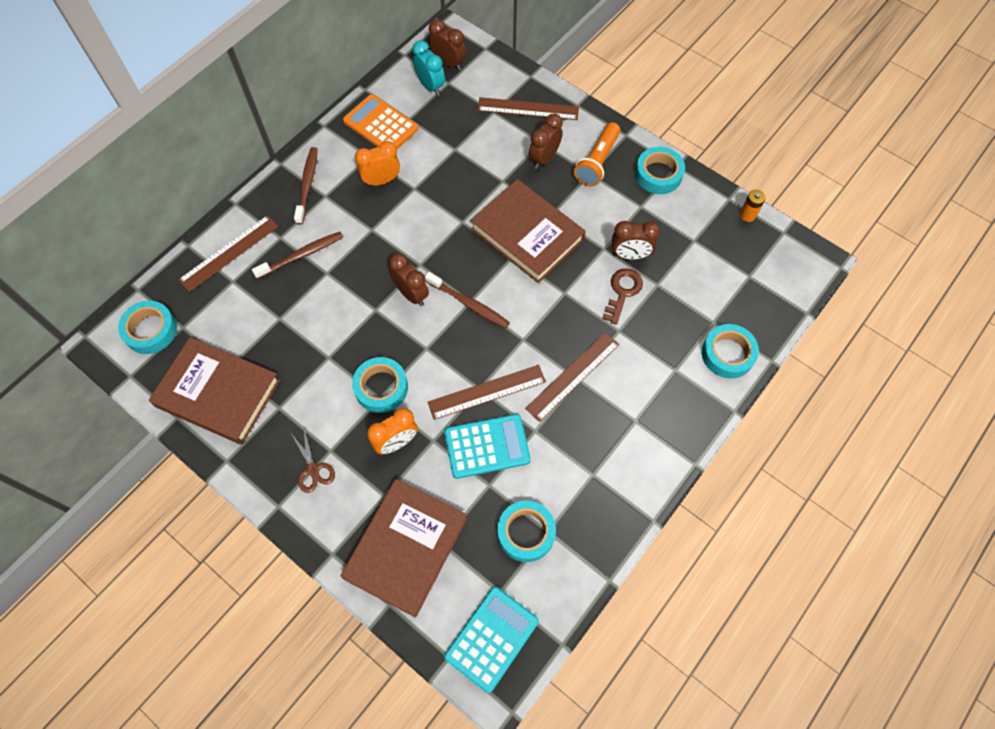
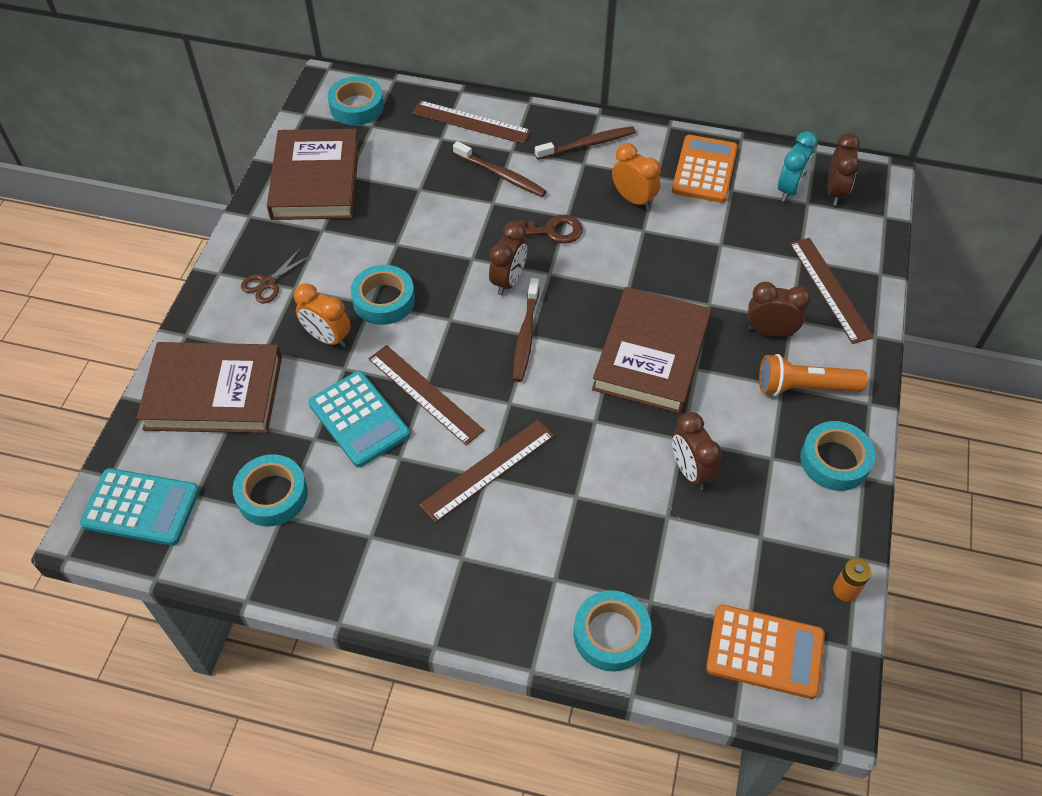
camera: 65 degrees right, 10 degrees down
brown ruler [525,332,619,422] -> brown ruler turned 60 degrees counterclockwise [420,420,554,523]
brown key [602,268,643,325] -> brown key moved to [508,215,583,244]
none -> orange calculator [706,604,825,699]

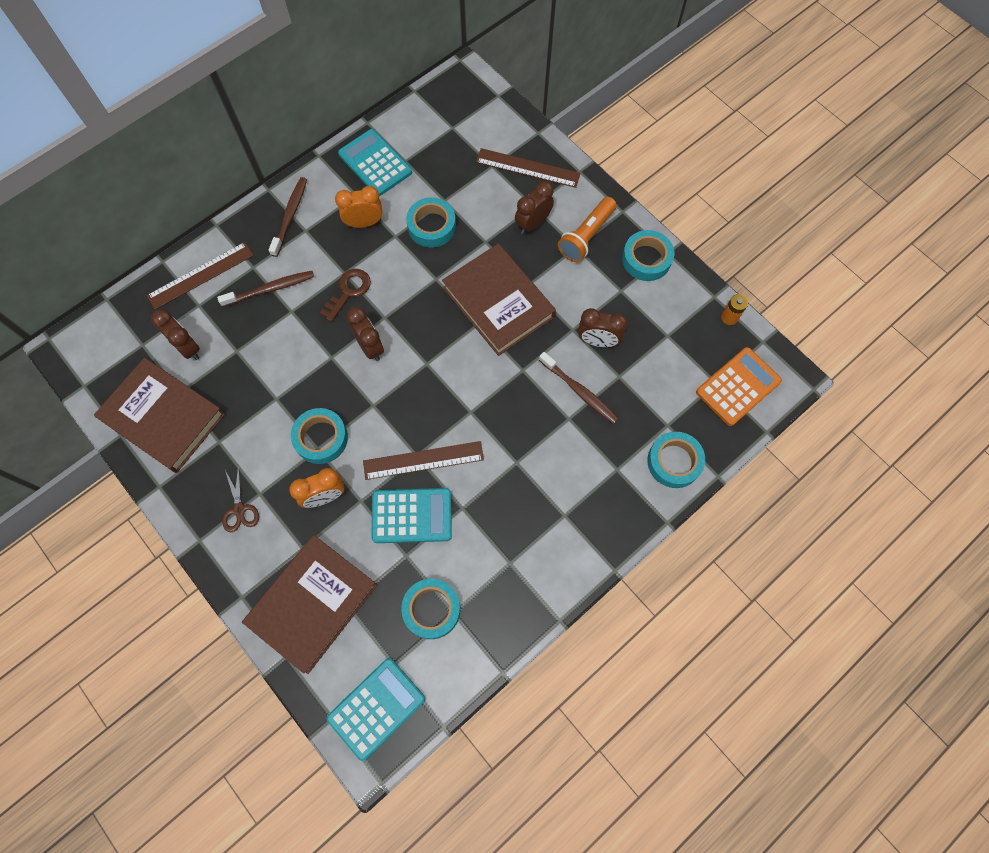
camera: 55 degrees left, 15 degrees up
turquoise tape [328,76,384,125] -> turquoise tape moved to [406,197,456,248]
brown ruler [420,420,554,523] -> none
brown toothbrush [513,278,540,382] -> brown toothbrush moved to [539,352,619,424]
orange calculator [672,135,738,203] -> turquoise calculator [338,129,412,196]
turquoise clock [778,131,818,202] -> none
brown clock [827,133,860,206] -> brown clock moved to [151,309,200,360]

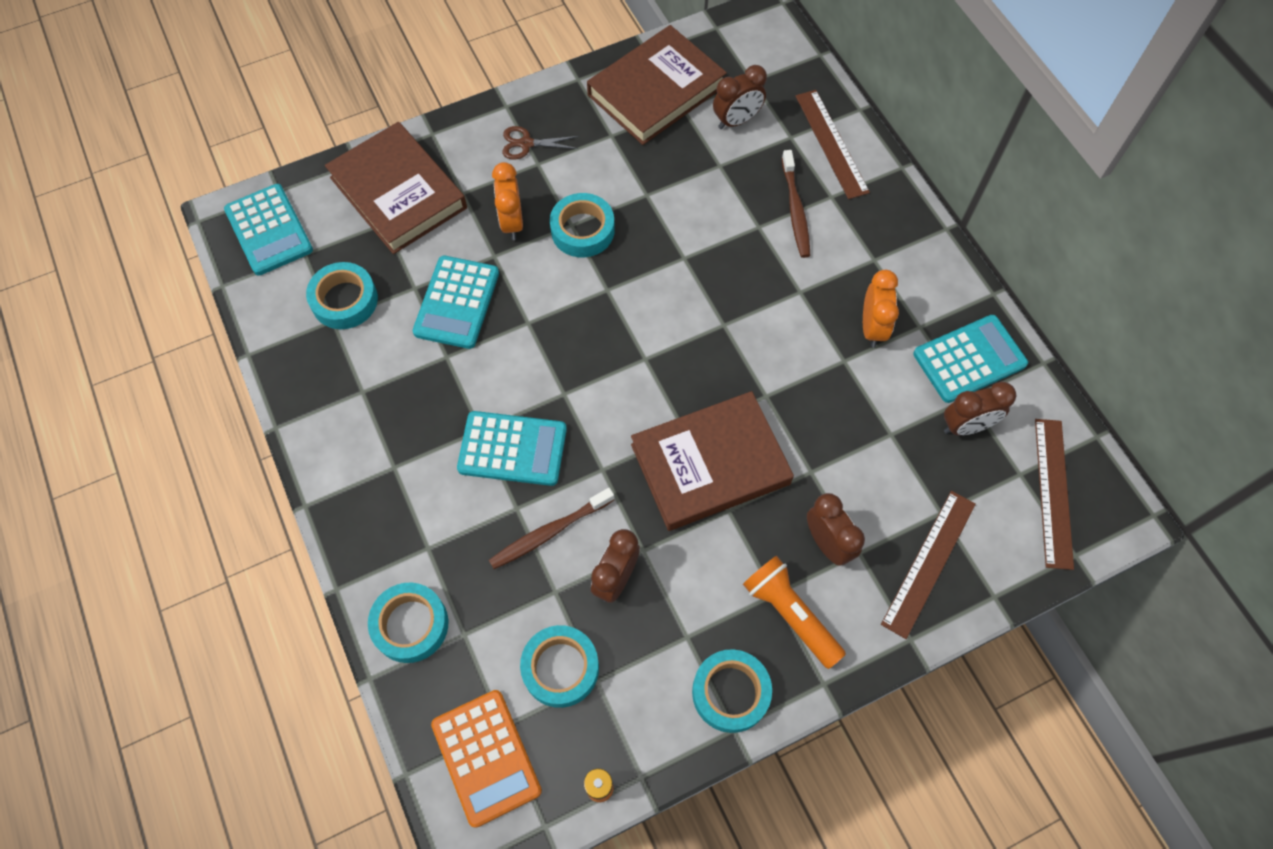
camera: 105 degrees right, 5 degrees down
brown toothbrush [269,177,307,257] -> none
brown key [320,269,371,322] -> none
brown clock [346,307,384,361] -> brown clock moved to [944,382,1016,435]
brown ruler [363,441,484,480] -> brown ruler moved to [1035,419,1074,570]
turquoise tape [406,197,456,248] -> turquoise tape moved to [520,625,599,708]
none -> turquoise calculator [457,411,567,486]

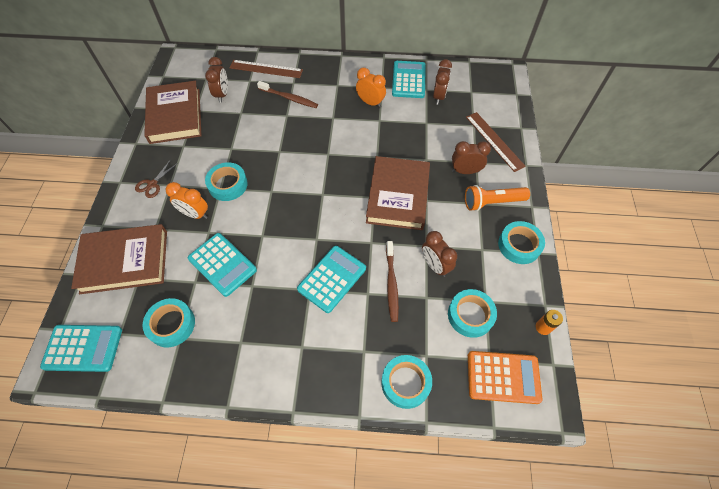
camera: 60 degrees left, 5 degrees down
brown ruler [1035,419,1074,570] -> none

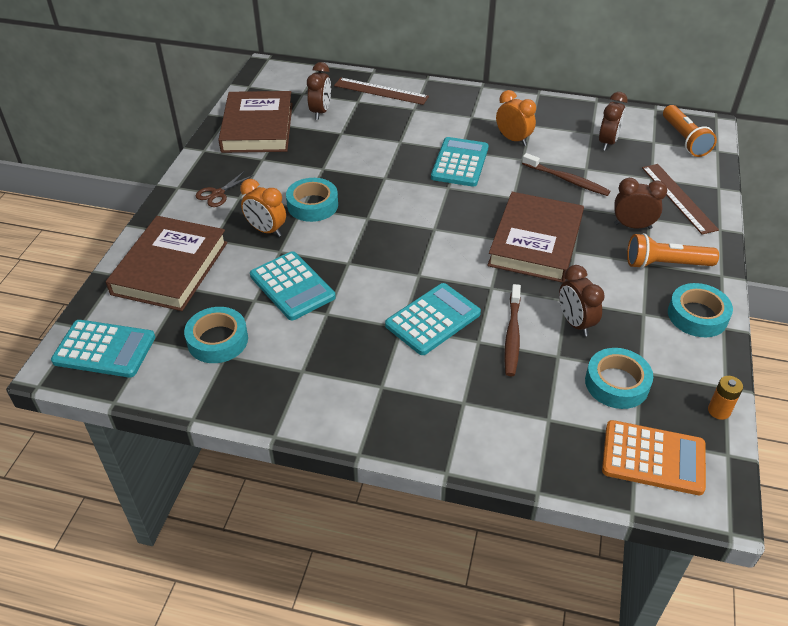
camera: 10 degrees right, 15 degrees down
brown book [71,224,167,294] -> brown book turned 75 degrees counterclockwise [106,216,227,311]
brown toothbrush [257,81,318,108] -> brown toothbrush moved to [522,153,610,196]
turquoise tape [381,355,432,409] -> none
turquoise calculator [392,61,426,98] -> turquoise calculator moved to [431,137,489,187]
none -> orange flashlight [663,105,717,157]

